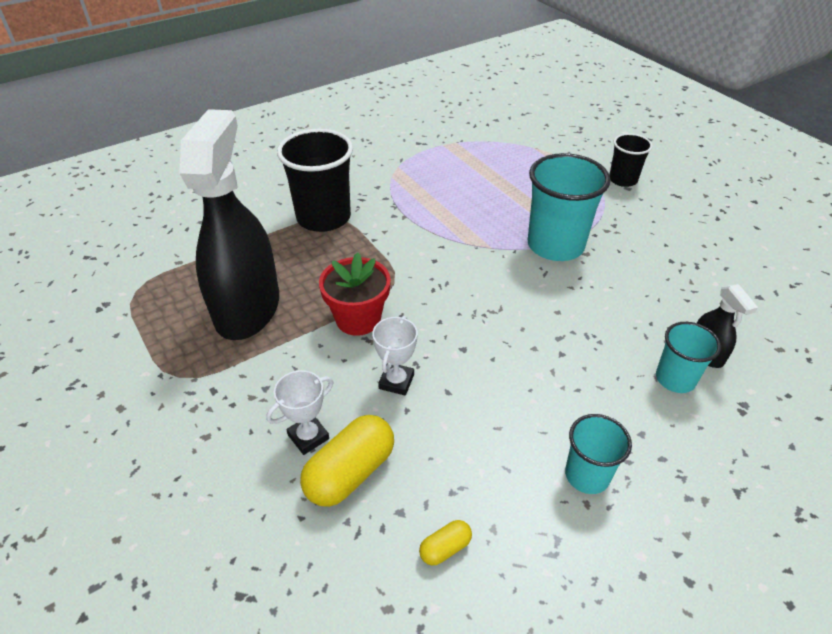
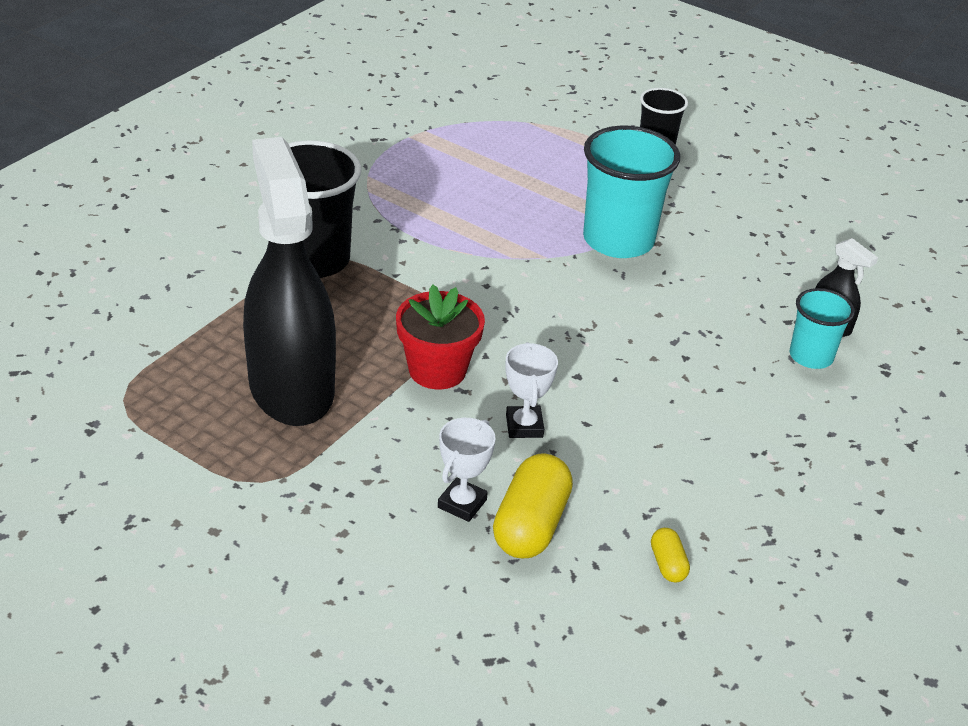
camera: 25 degrees left, 5 degrees down
yellow capsule [419,520,472,565] -> yellow capsule turned 45 degrees counterclockwise [651,528,690,582]
turquoise cup [565,414,632,494] -> none

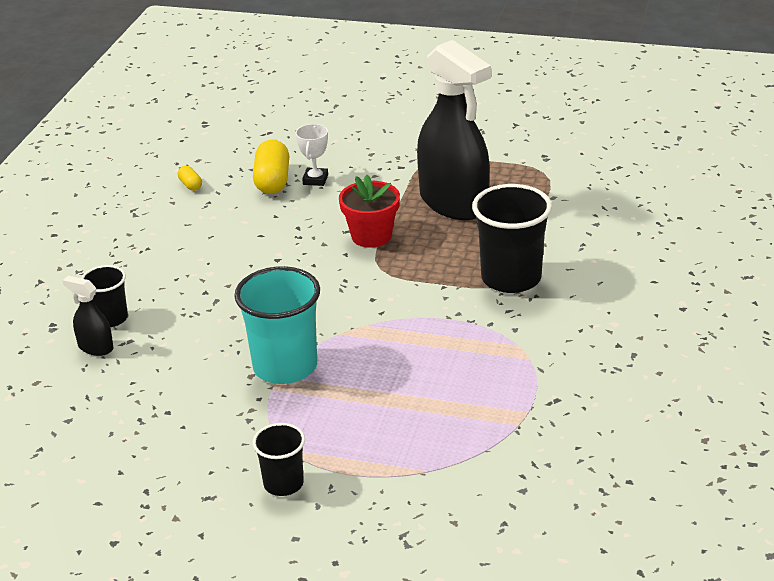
camera: 165 degrees right, 5 degrees down
white trophy [505,342,558,438] -> none
turquoise cup [790,288,855,369] -> black cup [81,265,128,327]

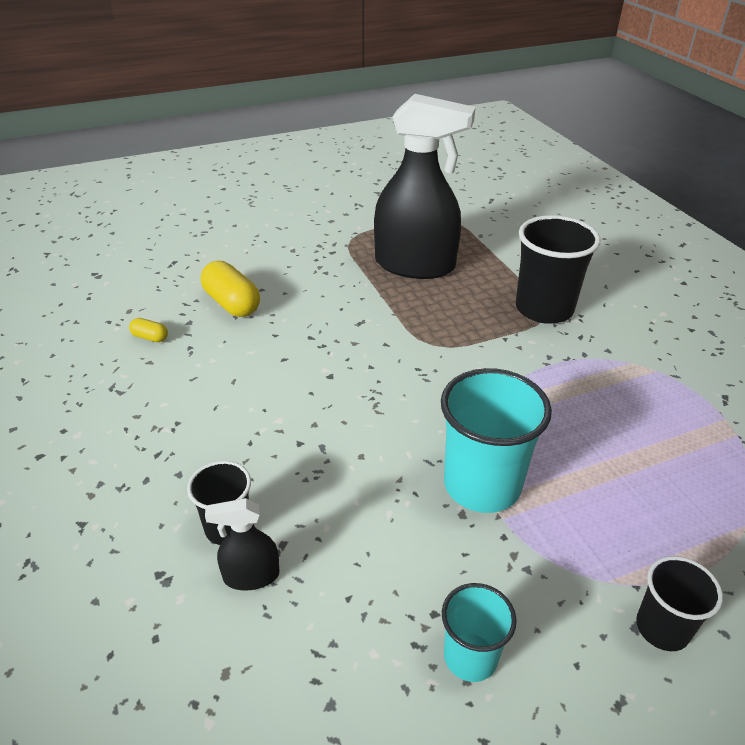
camera: 40 degrees left, 5 degrees up
white trophy [296,124,328,186] -> none
red flower pot [339,175,400,248] -> none
none -> turquoise cup [442,583,517,682]

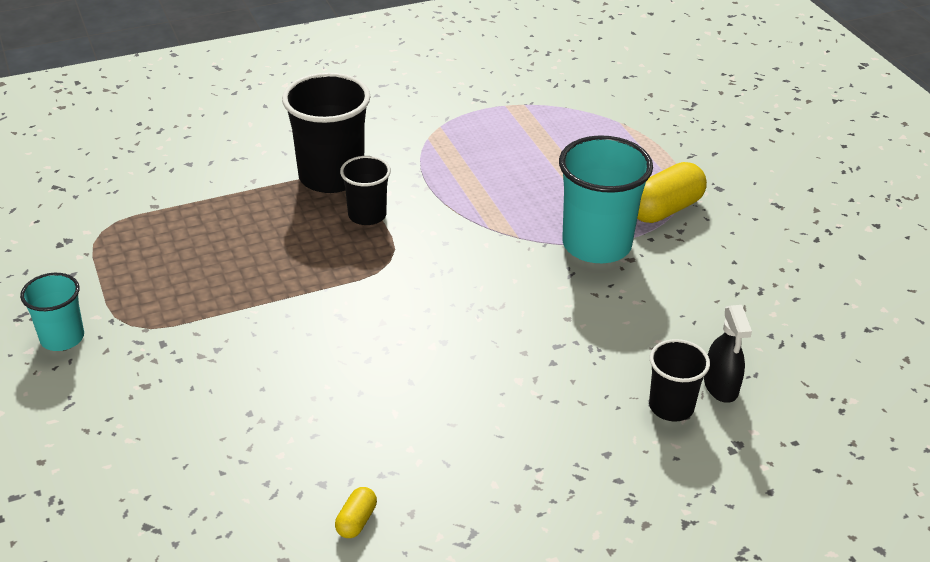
camera: 90 degrees left, 0 degrees up
yellow capsule [201,261,260,317] -> yellow capsule moved to [637,162,707,223]
black spray bottle [374,94,475,279] -> none
turquoise cup [442,583,517,682] -> turquoise cup moved to [20,273,84,351]
black cup [636,556,723,651] -> black cup moved to [340,156,391,225]

